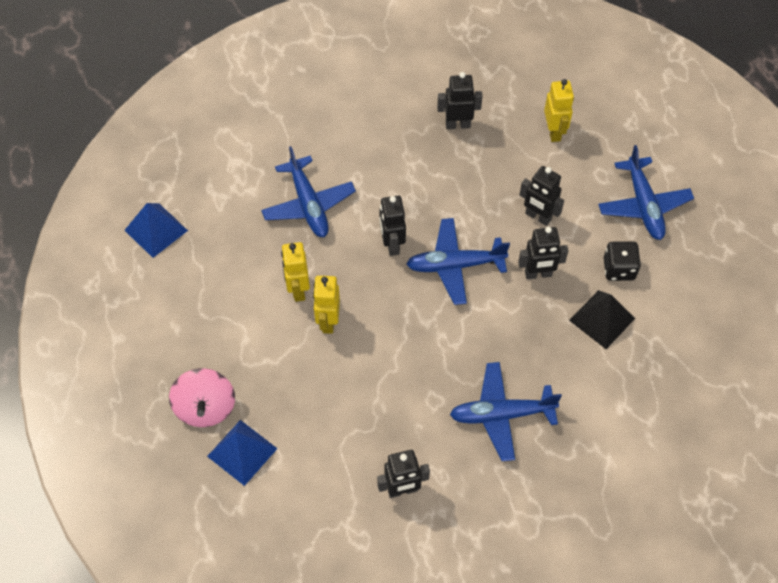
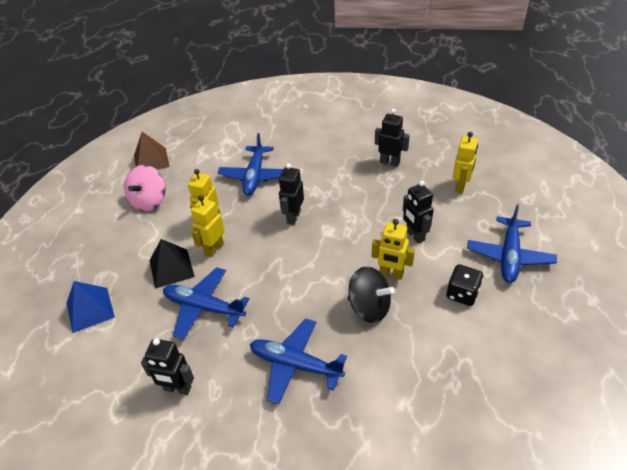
camera: 30 degrees right, 15 degrees down
blue pyramid [125,203,188,258] -> brown pyramid [134,132,170,170]
pink spinning top [169,368,235,427] -> pink spinning top moved to [124,165,166,211]
blue plane [406,218,510,305] -> blue plane moved to [163,267,249,340]
black robot [518,227,568,279] -> yellow robot [372,219,415,279]
black pyramid [569,290,635,349] -> black pyramid moved to [149,239,195,289]
none -> black spinning top [348,266,395,323]

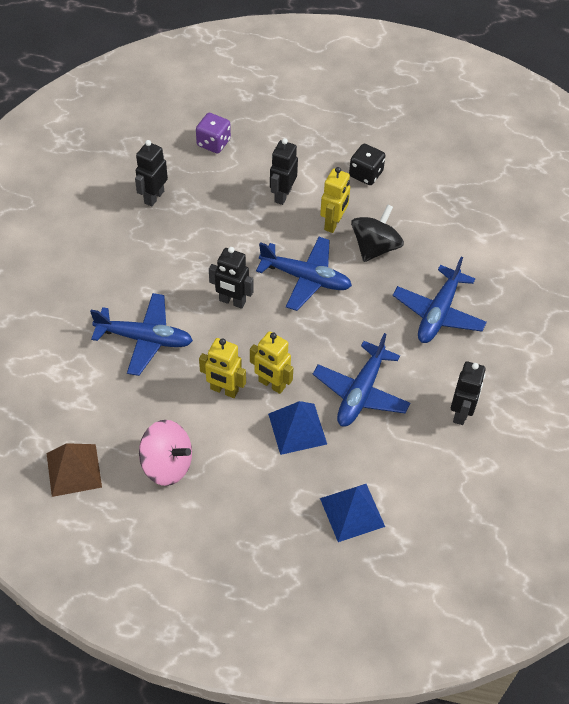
camera: 90 degrees left, 10 degrees up
black pyramid [149,239,195,289] -> blue pyramid [268,401,327,455]
black robot [403,181,434,244] -> black robot turned 135 degrees clockwise [270,138,298,205]
yellow robot [453,132,478,194] -> purple dice [196,113,231,153]
blue plane [467,204,557,283] -> blue plane moved to [256,237,352,311]

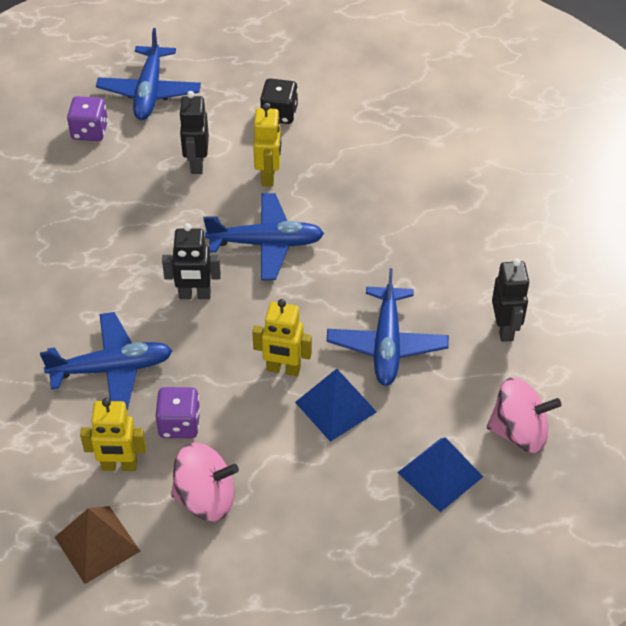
camera: 20 degrees left, 5 degrees down
black robot [135,140,168,207] -> none
yellow robot [199,338,246,398] -> yellow robot moved to [80,398,146,471]
black spinning top [351,204,404,262] -> none
blue plane [393,256,487,343] -> blue plane moved to [96,28,201,120]
none -> purple dice [155,387,200,438]
none -> pink spinning top [487,377,561,453]

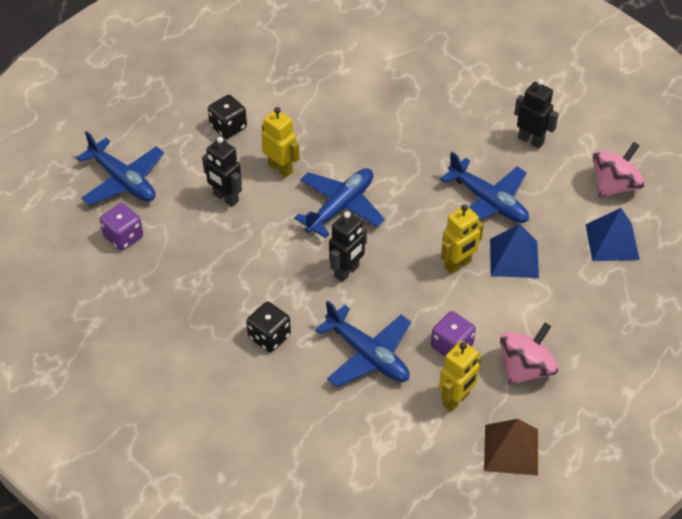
camera: 50 degrees left, 0 degrees up
blue plane [40,312,173,410] -> blue plane turned 105 degrees clockwise [315,301,411,387]
none -> black dice [246,302,291,352]

